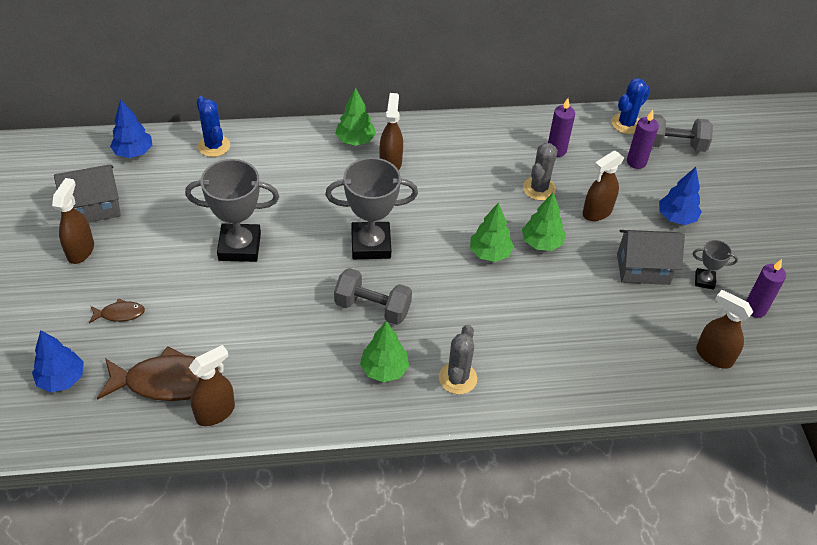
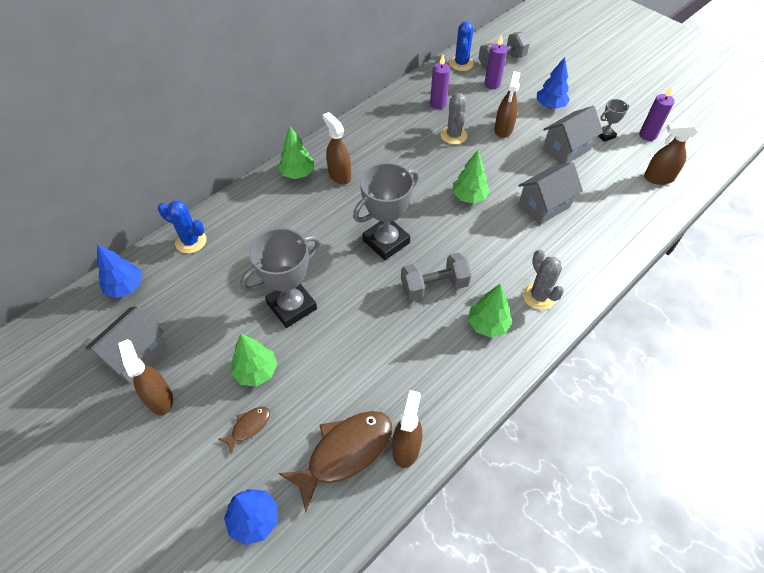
camera: 35 degrees left, 5 degrees up
green tree [522,192,566,251] -> green tree moved to [231,334,277,387]
none -> grey house [518,162,583,225]

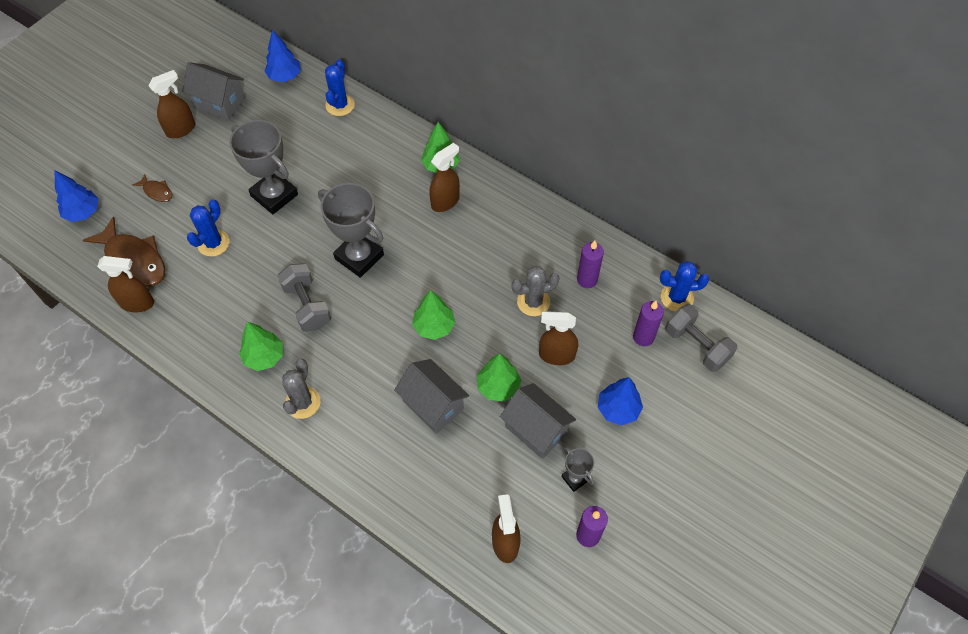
camera: 80 degrees right, 5 degrees up
green tree [231,334,277,387] -> green tree moved to [477,353,521,402]
grey cactus [523,250,564,310] -> grey cactus turned 45 degrees counterclockwise [282,359,321,419]
none -> blue cactus [187,199,230,257]

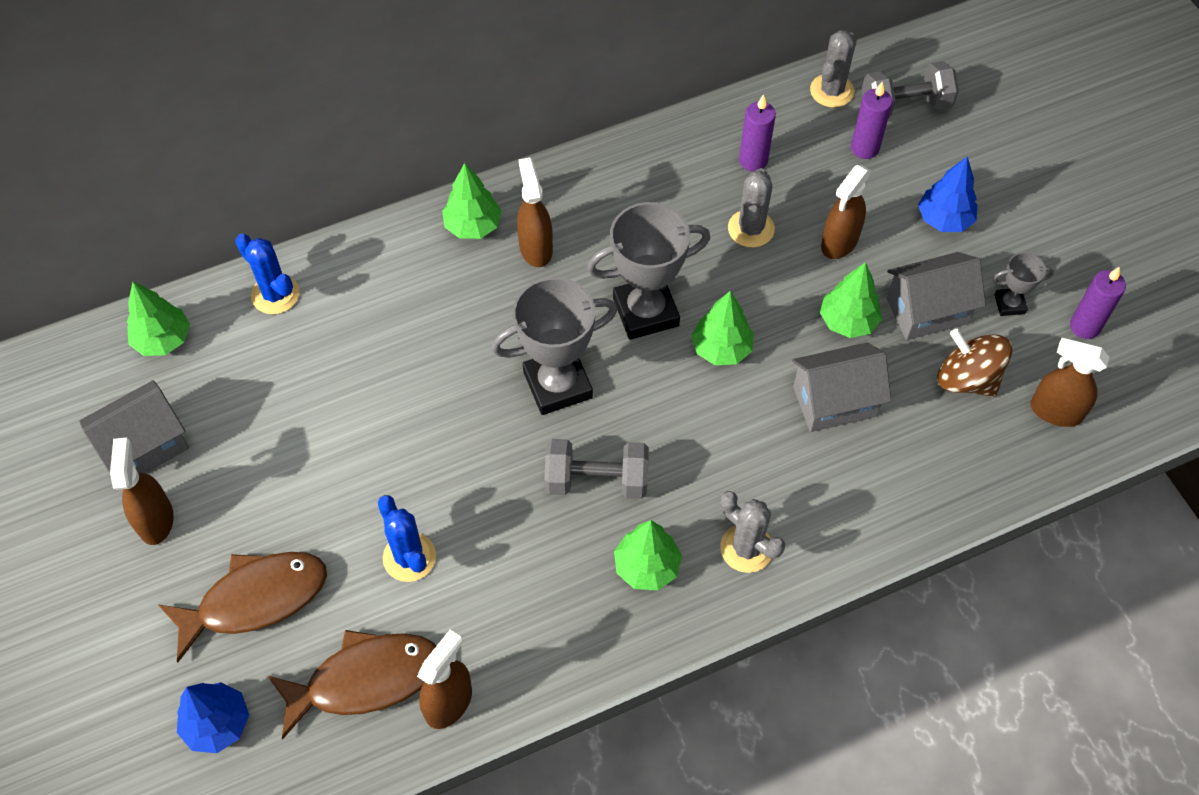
camera: 60 degrees left, 0 degrees up
brown fish [133,174,172,202] -> brown fish [159,552,327,663], size x2.11
grey trophy [229,120,298,214] -> grey trophy moved to [587,202,710,340]
blue tree [264,30,301,82] -> green tree [127,282,190,356]
blue cactus [660,261,710,312] -> grey cactus [810,30,857,108]
none -> brown spinning top [937,329,1013,397]

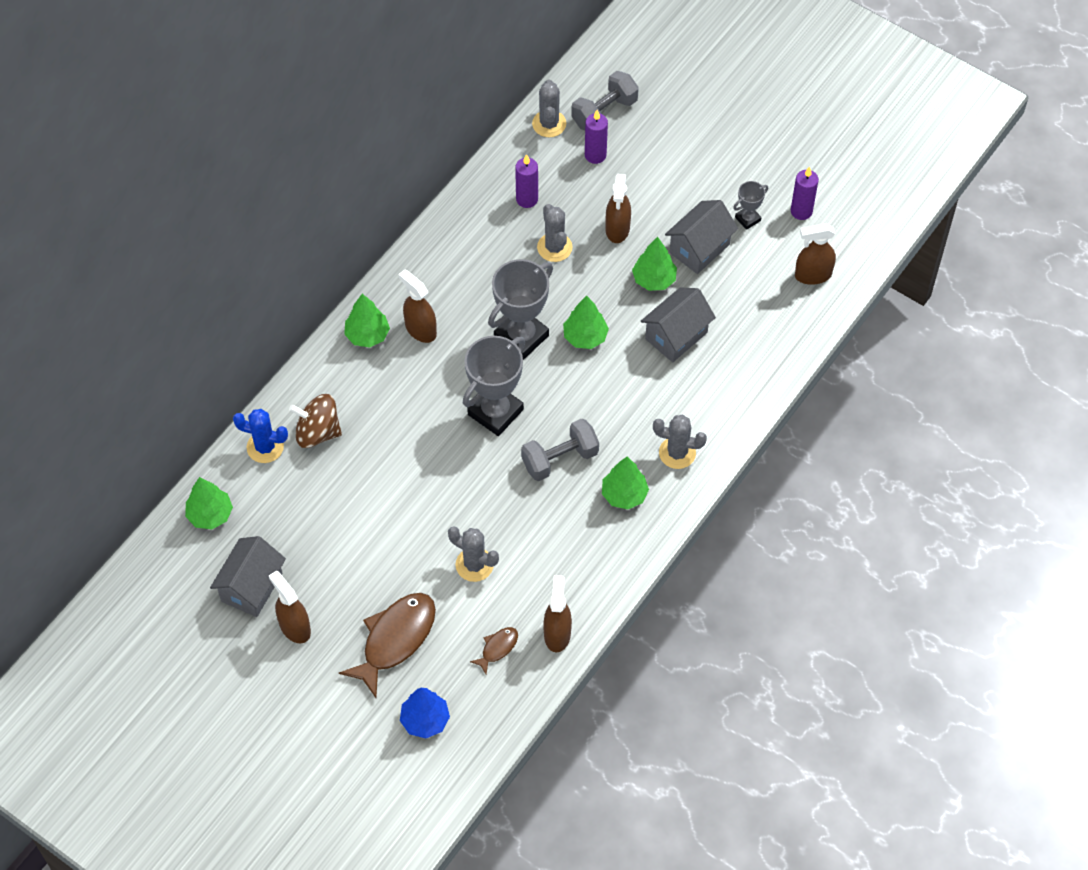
camera: 30 degrees left, 0 degrees up
brown fish [268,630,436,739] -> brown fish [470,627,518,674], size x0.47
blue cactus [378,495,436,582] -> grey cactus [448,526,499,582]
blue tree [918,156,977,232] -> none
brown spinning top [937,329,1013,397] -> brown spinning top moved to [289,394,342,448]

